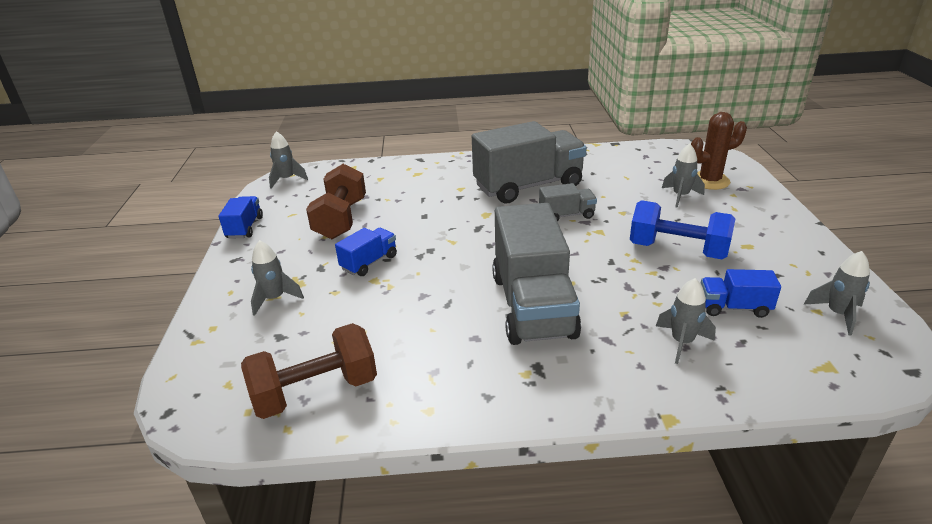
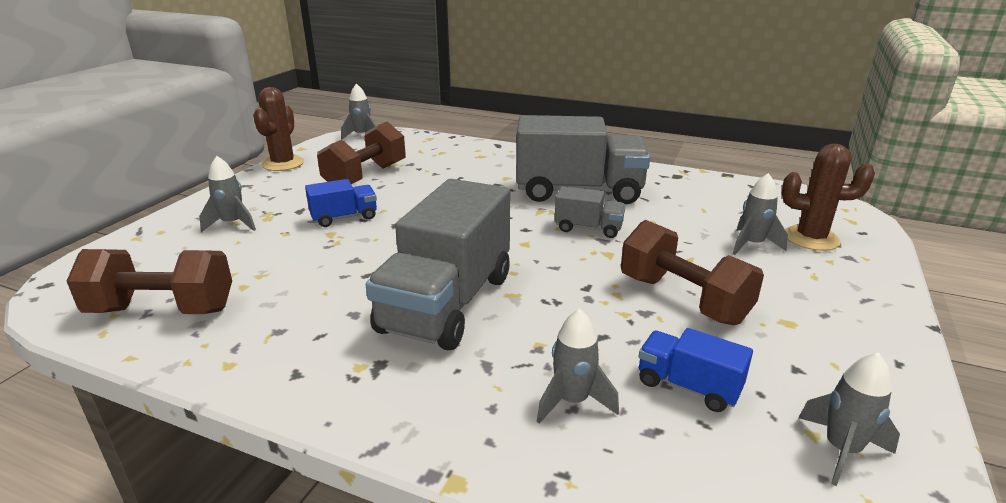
camera: 25 degrees right, 5 degrees down
blue truck [218,196,263,239] -> brown cactus [253,87,304,171]
blue dumbbell [630,200,735,259] -> brown dumbbell [621,220,764,325]

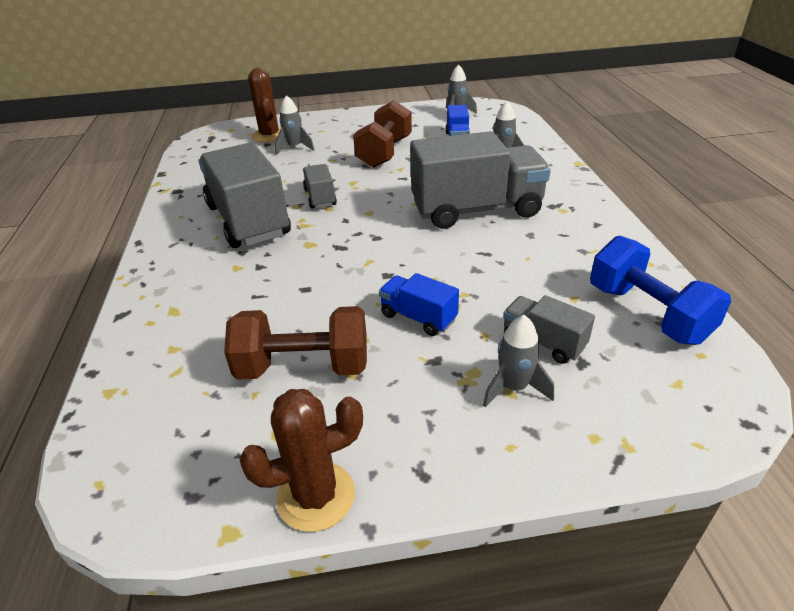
camera: 120 degrees left, 10 degrees up
brown dumbbell [67,249,232,314] -> blue dumbbell [590,236,731,345]
grey rocket [341,83,376,140] -> none
none -> grey truck [503,295,595,364]

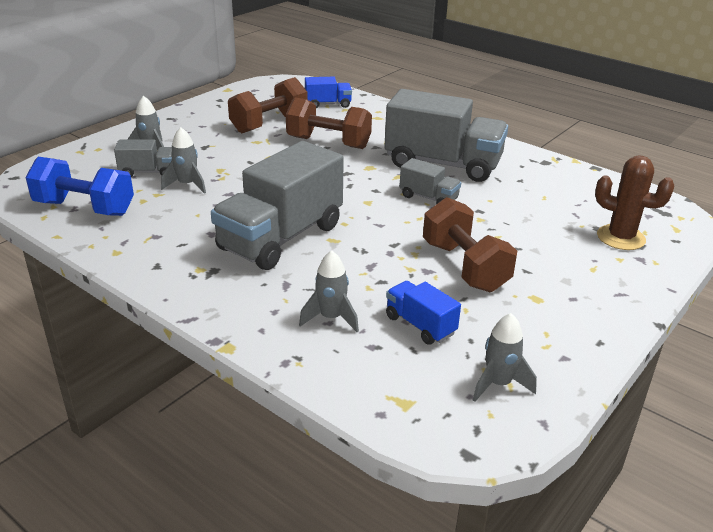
camera: 135 degrees right, 5 degrees down
brown cactus [239,389,363,532] -> none
grey rocket [275,95,315,155] -> grey rocket moved to [161,127,206,194]
blue truck [379,273,459,336] -> blue truck moved to [305,77,352,108]
none -> brown dumbbell [286,97,372,149]

